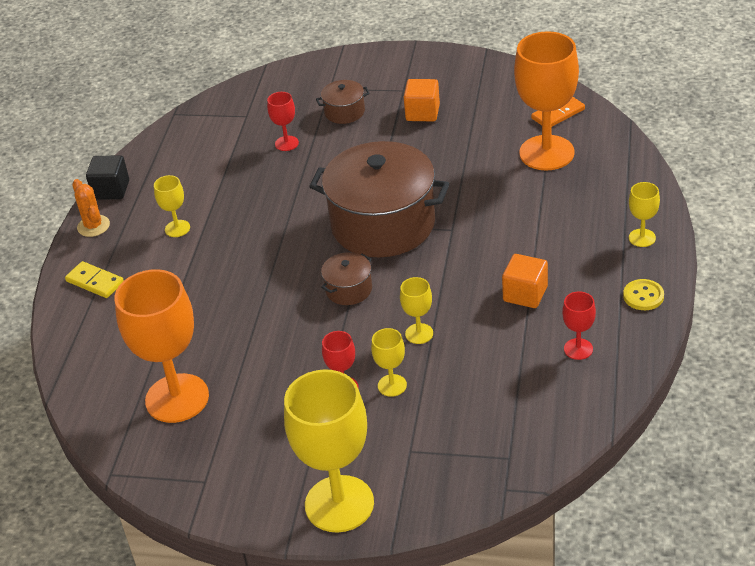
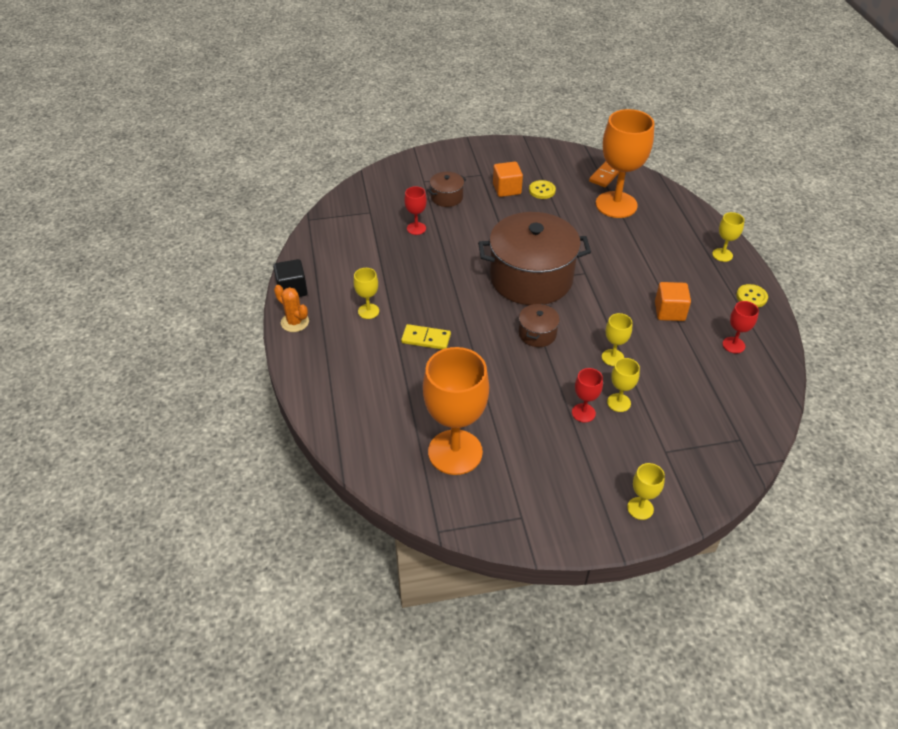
camera: 25 degrees left, 5 degrees up
yellow domino [65,261,124,298] -> yellow domino moved to [401,324,451,349]
yellow goblet [284,369,374,533] -> yellow goblet [627,463,665,520], size x0.45
none -> yellow button [529,180,556,199]

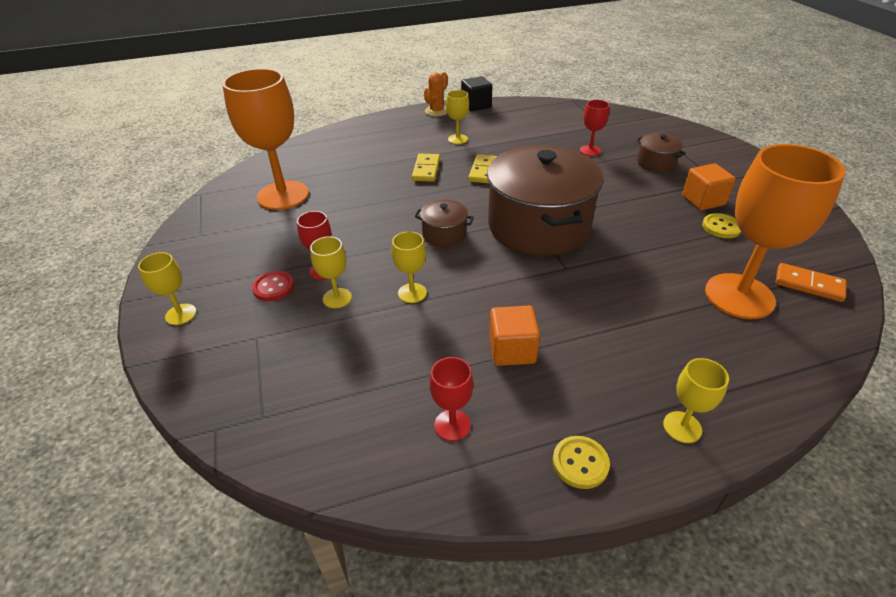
camera: 85 degrees right, 5 degrees down
none -> red button [252,271,294,301]
none -> yellow domino [468,154,497,183]

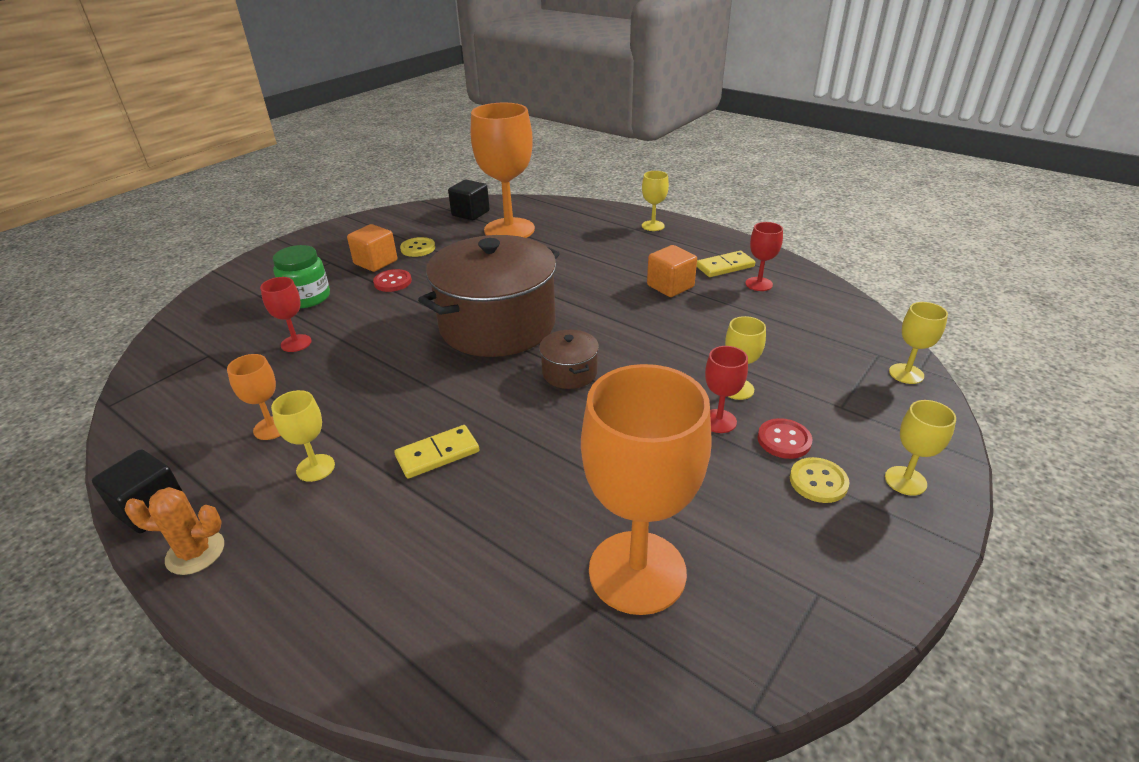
camera: 125 degrees left, 5 degrees down
yellow goblet [392,231,427,303] -> yellow goblet moved to [889,302,948,384]
yellow domino [468,154,497,183] -> yellow domino moved to [697,251,755,277]
yellow button [553,436,610,489] -> yellow button moved to [790,457,849,503]
brown pot [636,133,686,172] -> green jar [273,245,330,308]
orange domino [775,263,846,302] -> black cube [448,180,490,220]
none -> orange goblet [227,354,281,440]
none -> red button [373,269,412,292]

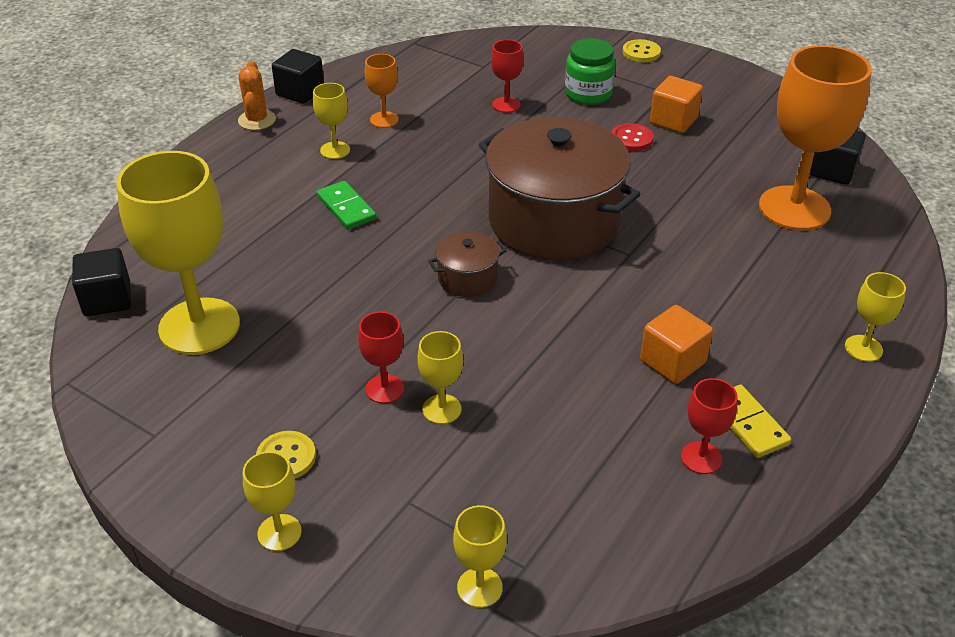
camera: 85 degrees right, 5 degrees up
yellow domino [394,425,479,479] -> green domino [317,181,376,230]
yellow button [400,237,435,257] -> yellow button moved to [622,39,661,62]
orange goblet [581,364,712,615] -> yellow goblet [116,151,240,355]
red button [758,418,812,459] -> none
none -> black cube [72,248,131,316]

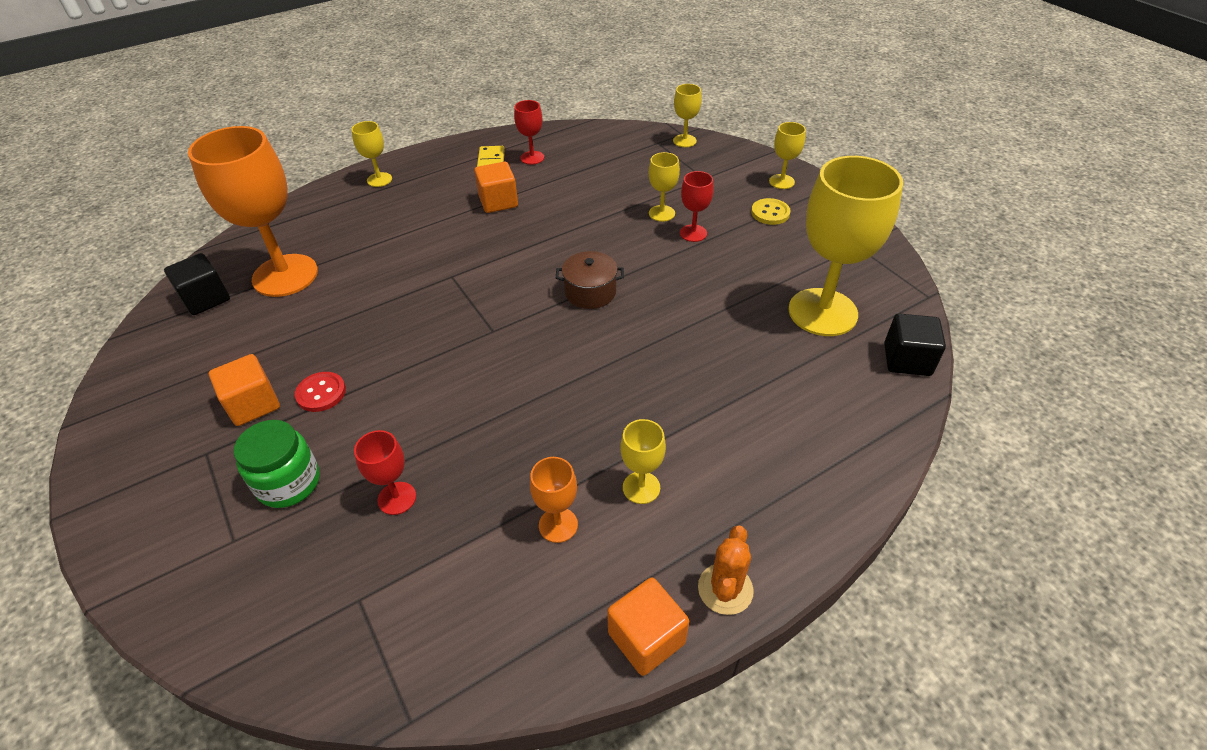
camera: 155 degrees left, 5 degrees up
black cube [272,49,324,104] -> orange cube [607,577,689,676]
green domino [317,181,376,230] -> none
brown pot [479,117,640,260] -> none
yellow button [622,39,661,62] -> none

